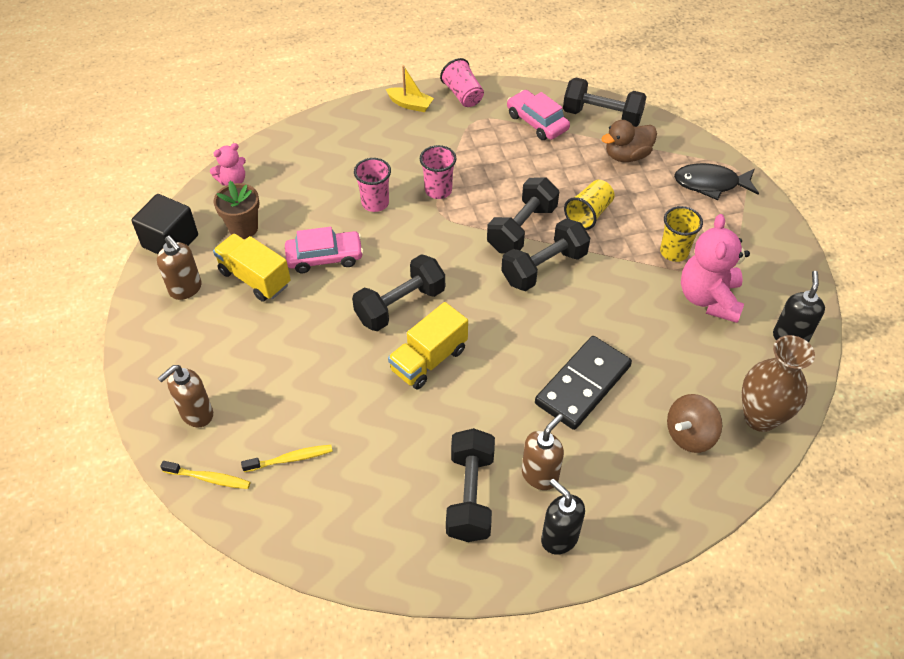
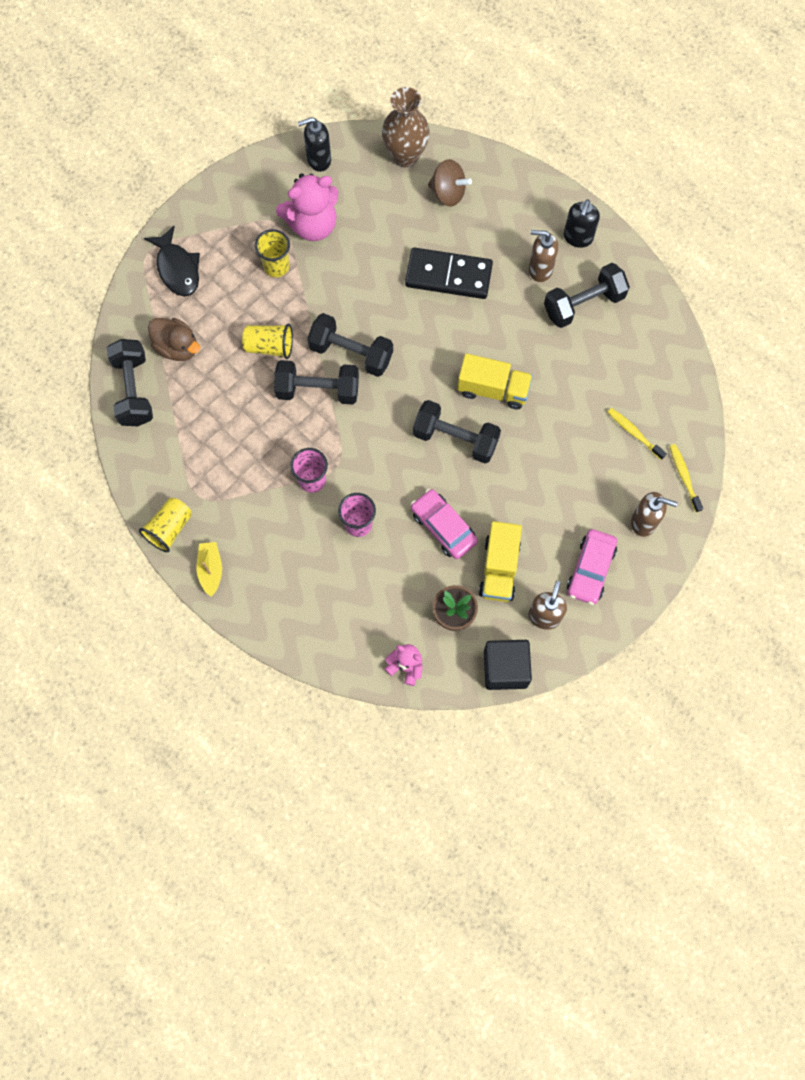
camera: 120 degrees left, 20 degrees up
pink cup [440,58,484,107] -> yellow cup [139,498,192,552]
pink car [507,90,570,140] -> pink car moved to [567,529,617,605]

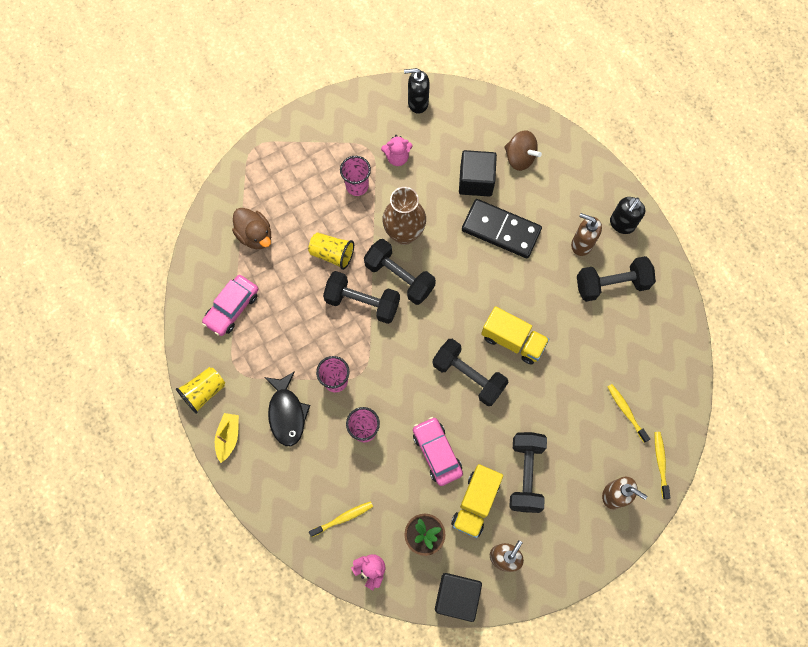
camera: 15 degrees right, 0 degrees up
black dumbbell [107,339,153,426] -> black dumbbell moved to [509,432,547,513]
black fish [144,226,200,296] -> black fish moved to [264,371,310,446]
yellow cup [255,229,290,277] -> pink cup [340,156,371,196]
pink teddy bear [276,173,339,241] -> pink teddy bear [381,135,412,166], size x0.55
brown vase [382,87,430,167] -> brown vase moved to [383,187,426,245]
pink car [567,529,617,605] -> pink car moved to [202,275,259,336]
none -> yellow toothbrush [309,501,373,537]
none -> black cube [459,150,497,197]

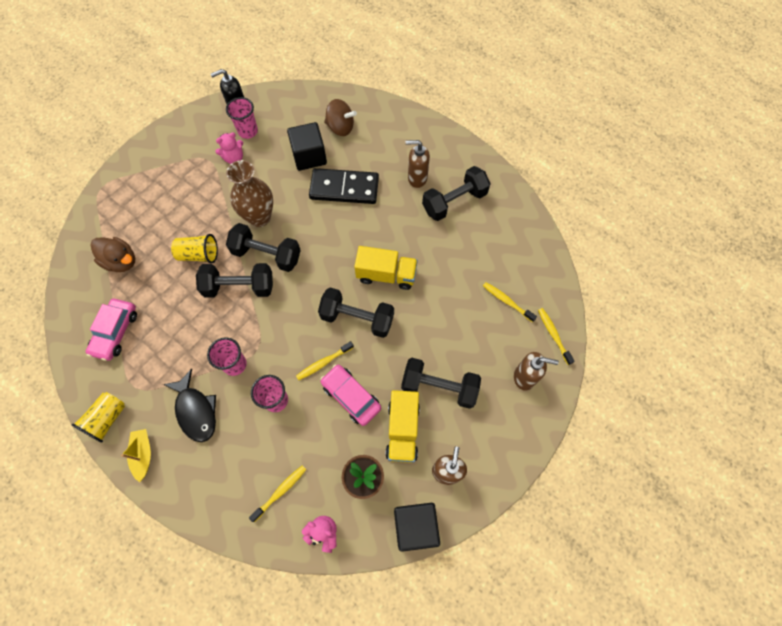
camera: 20 degrees left, 5 degrees down
pink cup [340,156,371,196] -> pink cup moved to [226,97,258,139]
black dumbbell [509,432,547,513] -> black dumbbell turned 60 degrees counterclockwise [401,358,481,409]
black soap dispenser [610,197,646,234] -> none
none -> yellow toothbrush [296,341,354,380]

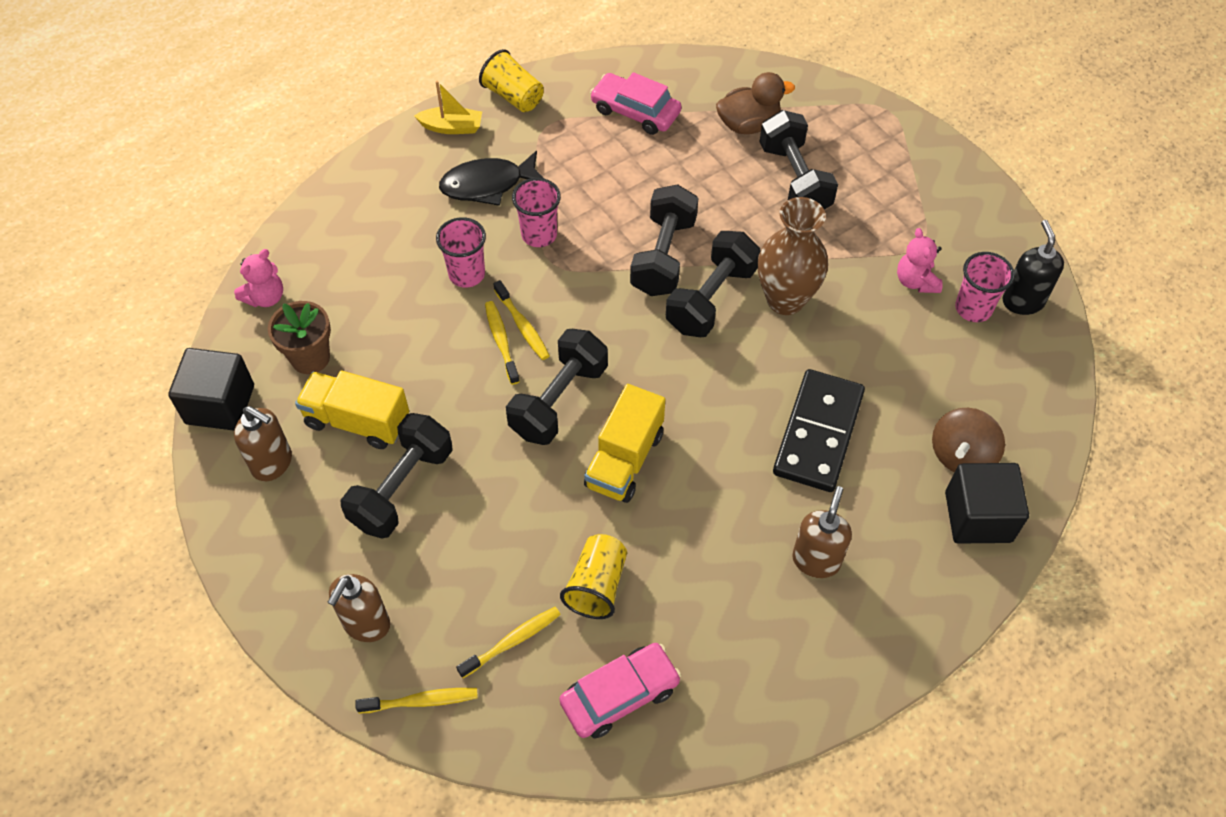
camera: 105 degrees right, 10 degrees down
brown duck [91,237,135,272] -> brown duck turned 150 degrees counterclockwise [716,72,795,134]
yellow cup [171,234,218,264] -> yellow cup moved to [560,534,627,619]
yellow toothbrush [249,465,306,522] -> yellow toothbrush moved to [494,280,550,360]
black cube [287,122,327,171] -> black cube moved to [945,463,1029,544]
pink car [320,364,381,426] -> pink car moved to [559,643,681,739]
black dumbbell [422,166,491,221] -> black dumbbell moved to [759,110,838,210]

